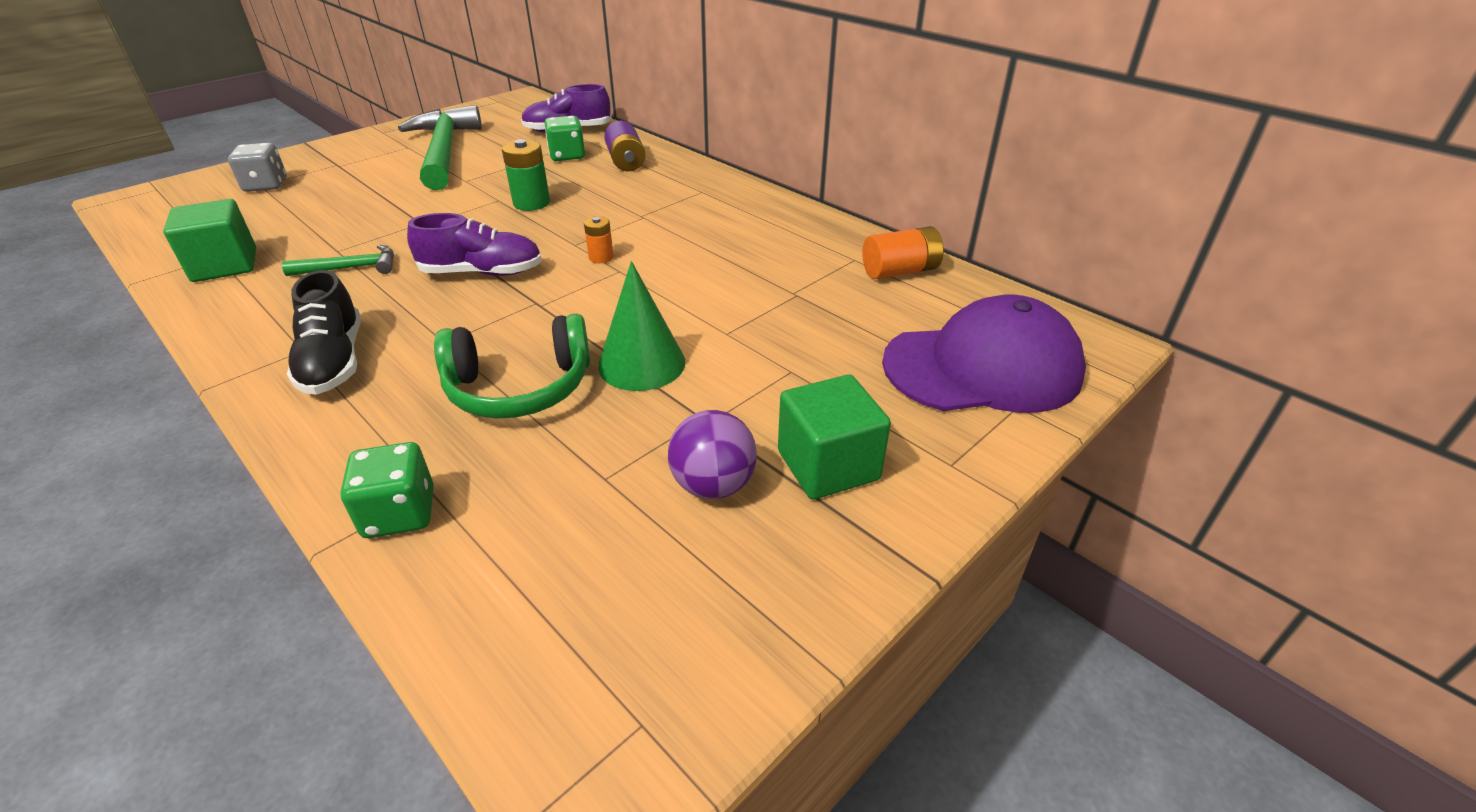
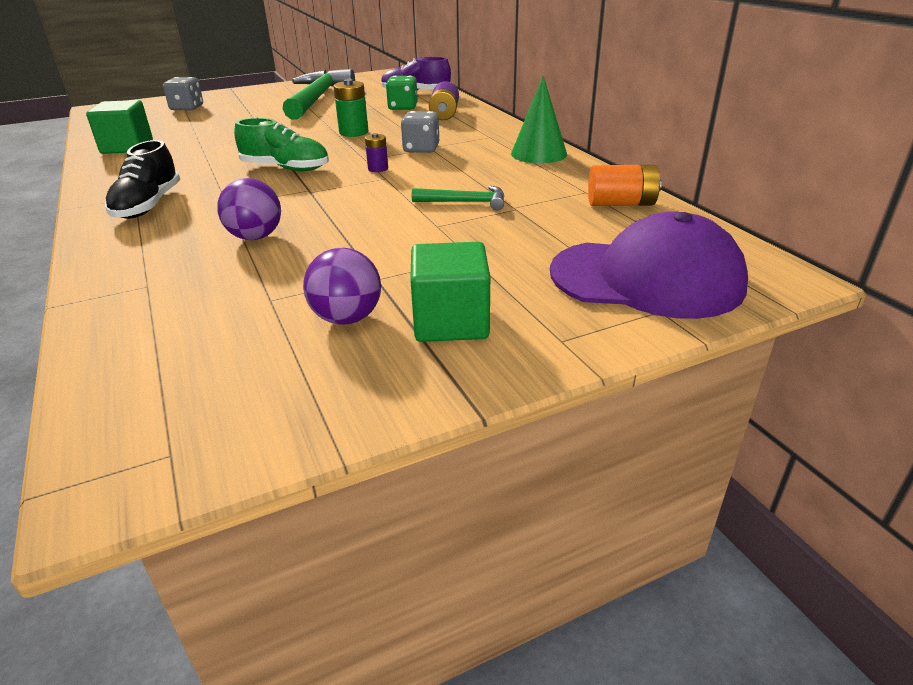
camera: 20 degrees right, 5 degrees down
green hammer [282,245,394,276] -> green hammer moved to [412,186,504,210]
green dice [341,442,434,538] -> none
purple shoe [407,213,542,276] -> green shoe [234,118,329,171]
green headphones [434,314,590,419] -> purple ball [217,178,281,240]
orange battery [584,216,614,263] -> purple battery [365,133,388,172]
green cone [598,261,685,391] -> green cone moved to [511,76,567,163]
none -> grey dice [401,111,439,153]

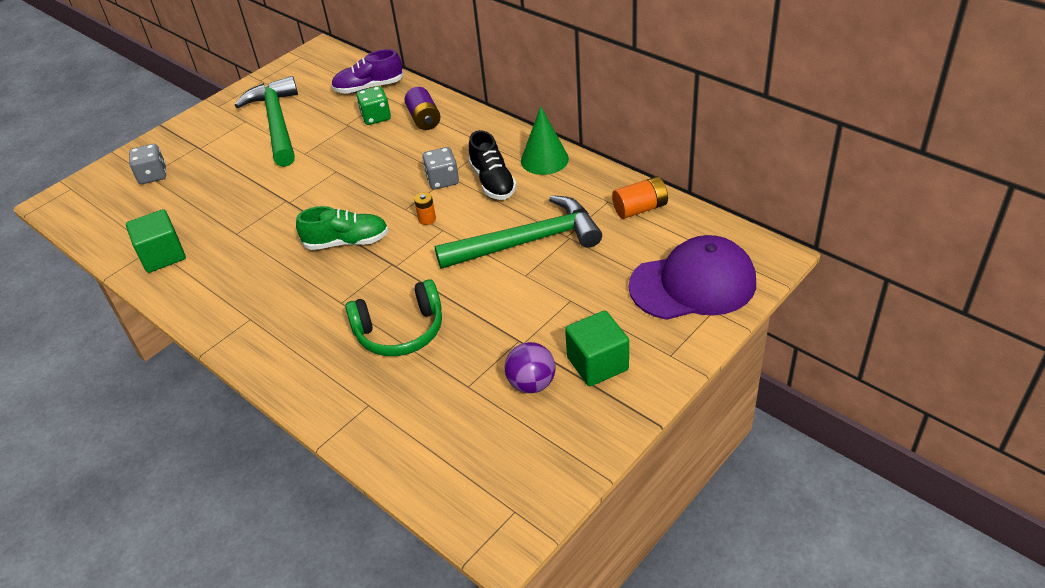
camera: 20 degrees left, 10 degrees up
black shoe [105,140,180,219] -> black shoe moved to [468,130,517,200]
purple ball [217,178,281,240] -> green headphones [345,279,442,356]
green battery [333,79,368,137] -> none
purple battery [365,133,388,172] -> orange battery [414,192,436,225]
green hammer [412,186,504,210] -> green hammer [435,195,602,269], size x2.16

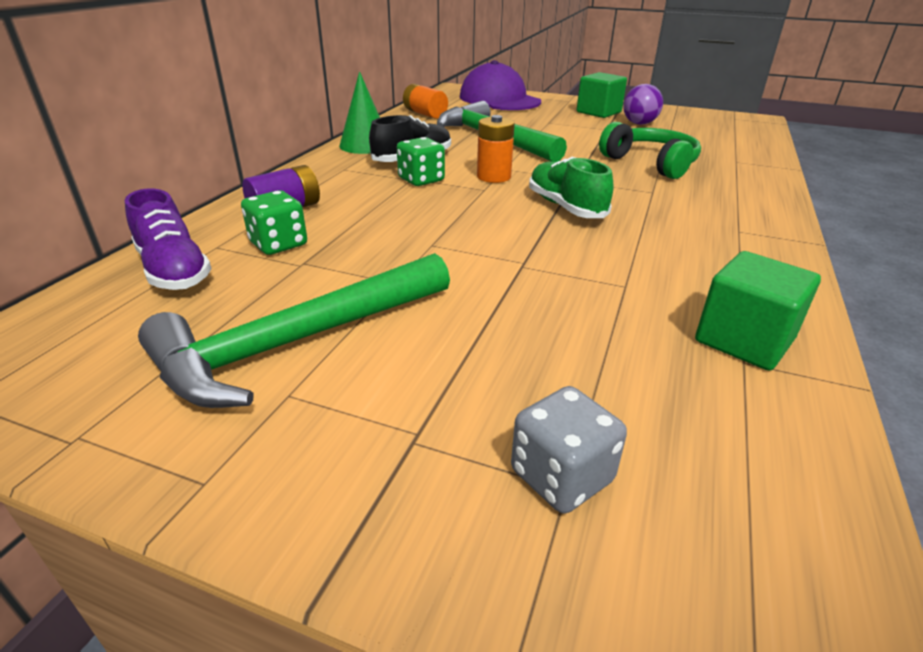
camera: 115 degrees left, 10 degrees down
orange battery [414,192,436,225] -> orange battery [477,115,515,183], size x1.67
grey dice [422,147,459,190] -> green dice [397,137,445,186]

